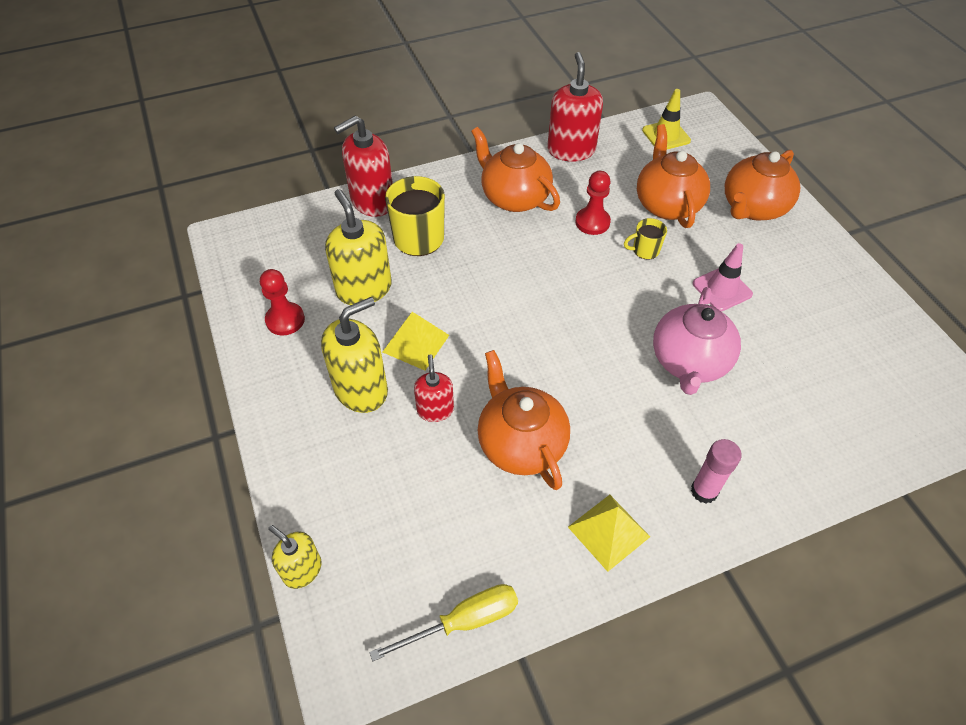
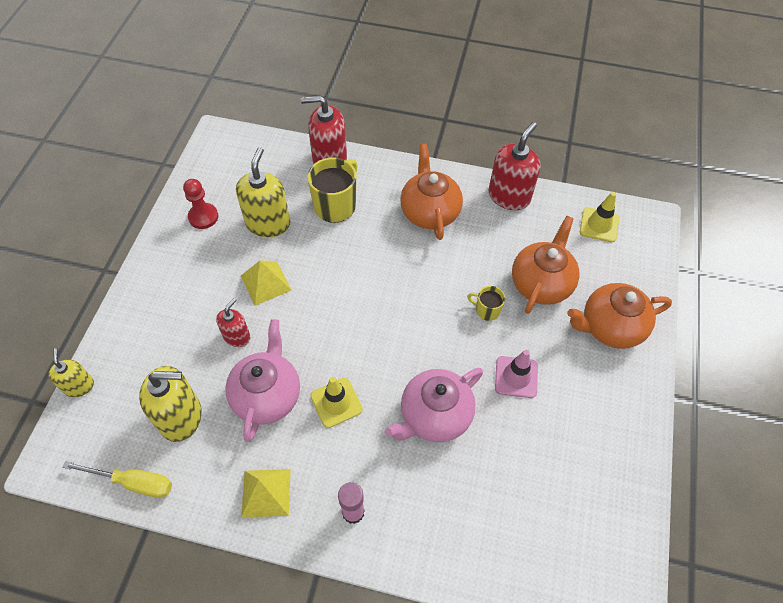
camera: 35 degrees right, 5 degrees up
yellow soap dispenser [321,297,388,413] -> yellow soap dispenser moved to [139,366,202,442]
orange teapot [477,350,570,490] -> pink teapot [225,319,300,442]
red pawn [575,171,611,235] -> none
none -> yellow traffic cone [310,377,363,428]

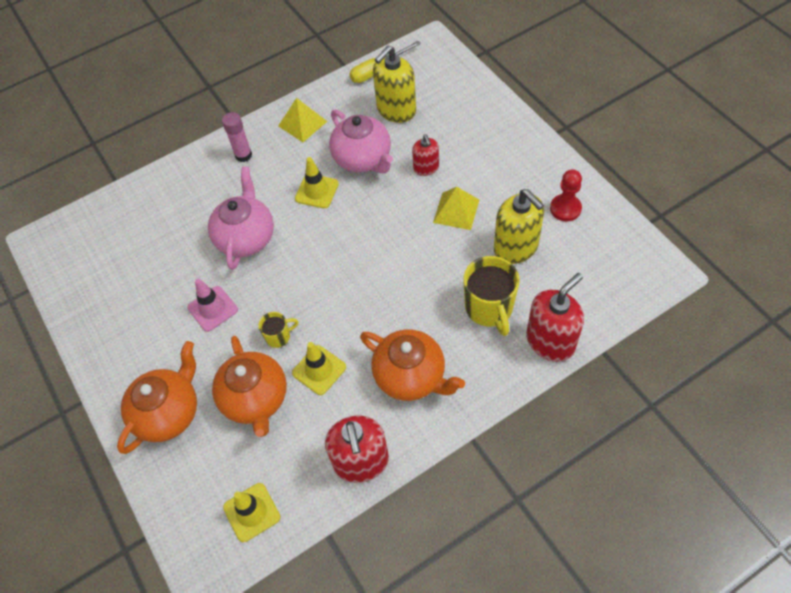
camera: 140 degrees right, 0 degrees up
yellow soap dispenser [48,348,94,397] -> none
none -> yellow traffic cone [292,342,346,395]

